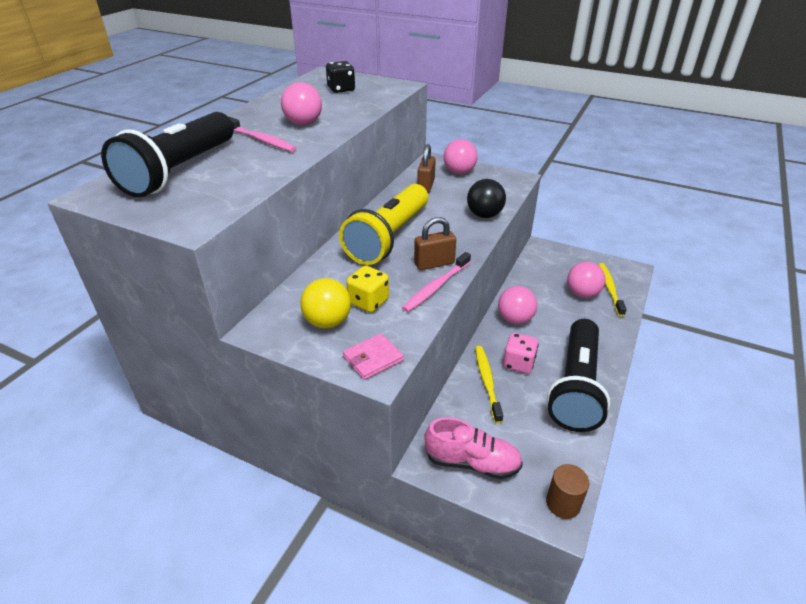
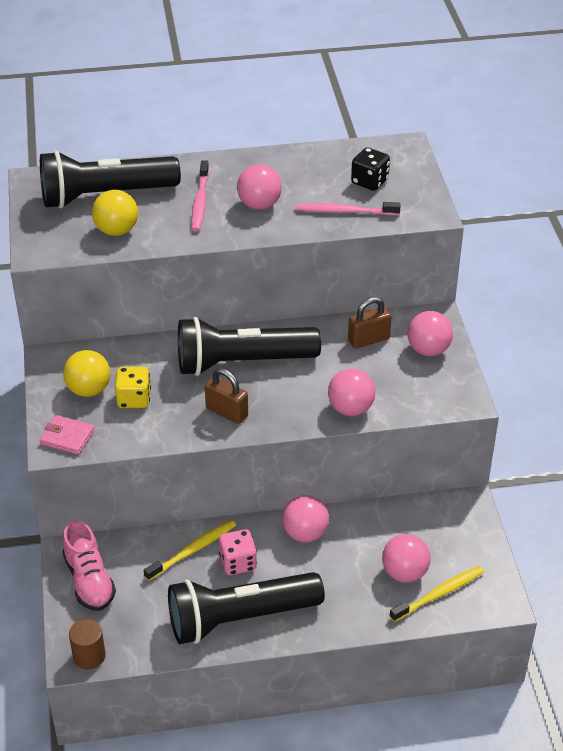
camera: 55 degrees right, 5 degrees up
yellow flashlight [339,184,428,265] -> black flashlight [178,317,321,376]
pink toothbrush [402,252,471,312] -> pink toothbrush moved to [296,202,400,216]
black ball [467,179,506,218] -> pink ball [328,369,375,416]
none -> yellow ball [92,190,138,236]

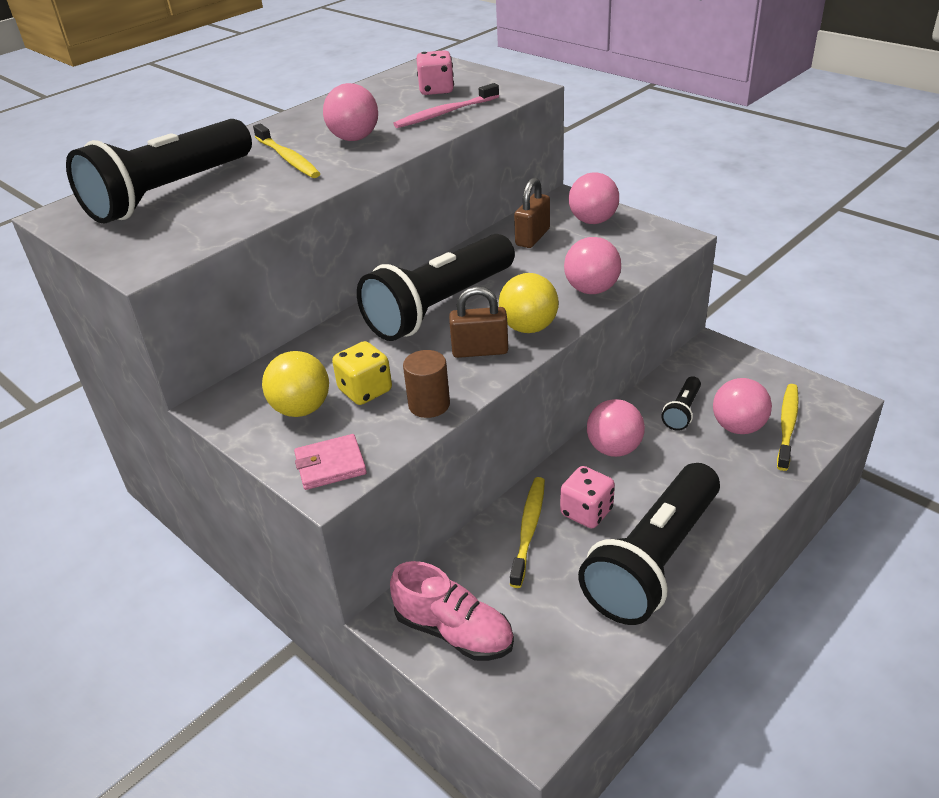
camera: 35 degrees left, 5 degrees down
brown cylinder [69,619,106,670] -> brown cylinder moved to [403,350,450,418]
yellow ball [92,190,138,236] -> yellow ball moved to [499,273,558,333]
pink toothbrush [192,160,209,231] -> yellow toothbrush [253,124,320,178]
black dice [351,148,390,191] -> pink dice [416,50,454,95]
none -> black flashlight [662,376,701,431]

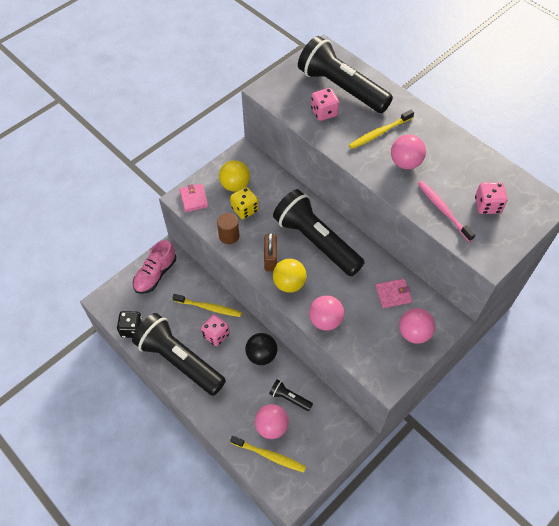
camera: 90 degrees right, 20 degrees up
brown padlock [514,178,550,248] -> pink wallet [376,279,412,308]
pink ball [587,399,645,457] -> black ball [245,333,277,365]
none -> black dice [117,311,143,338]
none -> pink dice [311,88,339,121]

